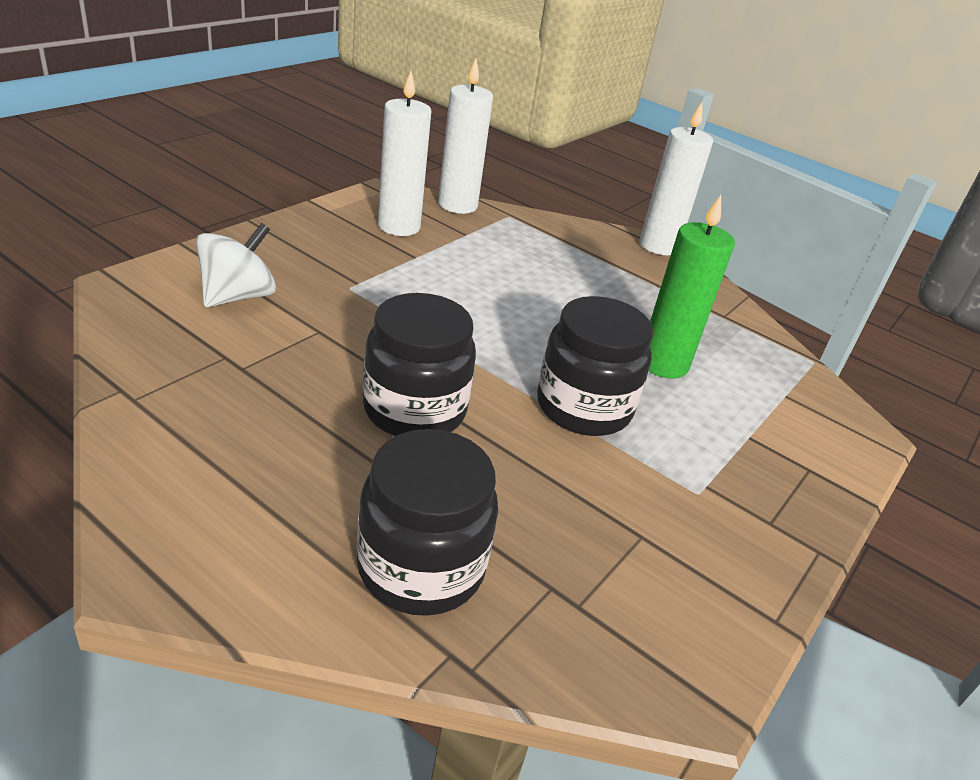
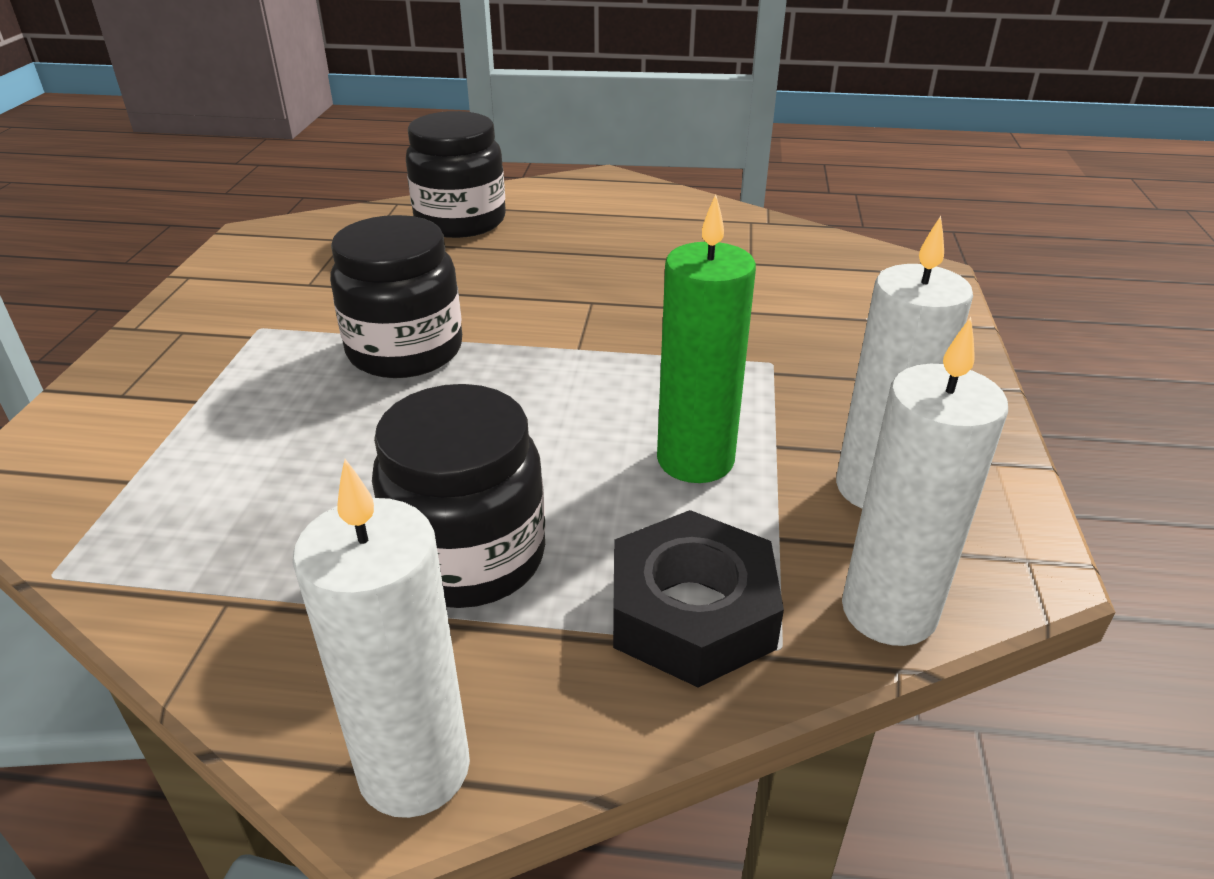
camera: 155 degrees right, 0 degrees up
white spinning top [196,223,276,307] -> none
black jar [363,293,476,436] -> black jar moved to [372,384,546,608]
green candle [649,195,735,379] -> green candle moved to [657,194,756,483]
none -> black nut [613,510,784,687]

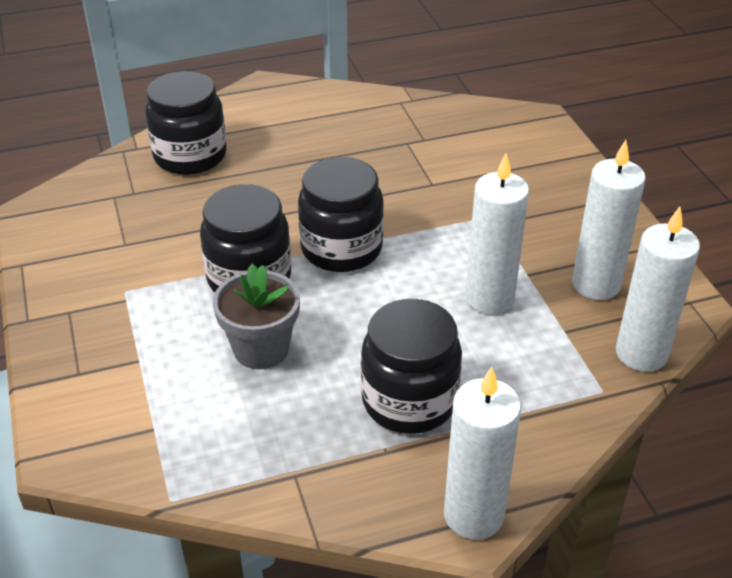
camera: 25 degrees left, 5 degrees up
black nut [613,510,784,687] -> none
green candle [657,194,756,483] -> white candle [465,154,529,315]
none -> grey flower pot [213,264,300,369]
none -> black jar [298,157,384,272]

